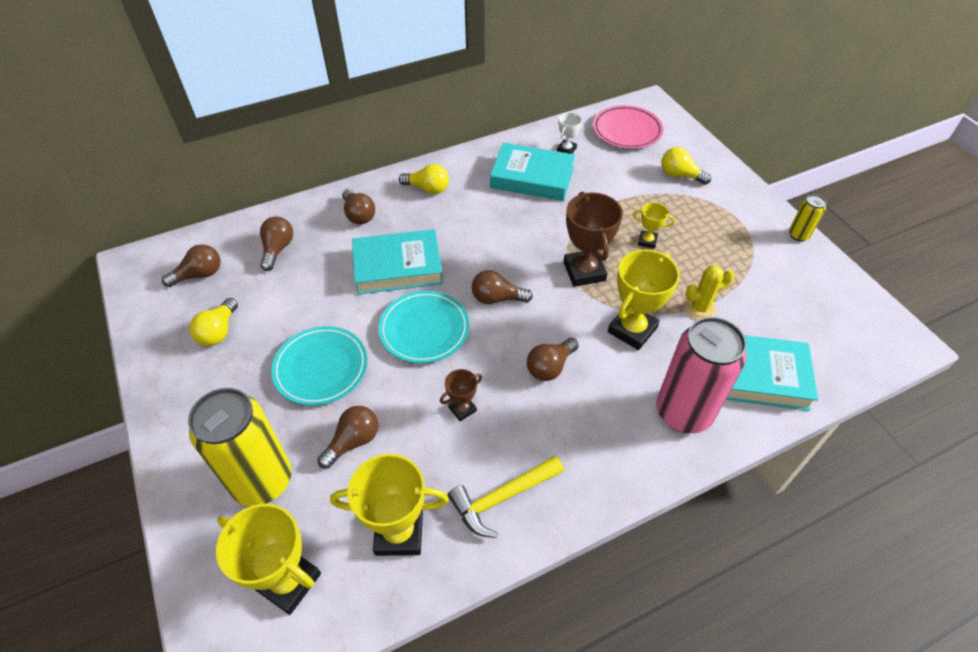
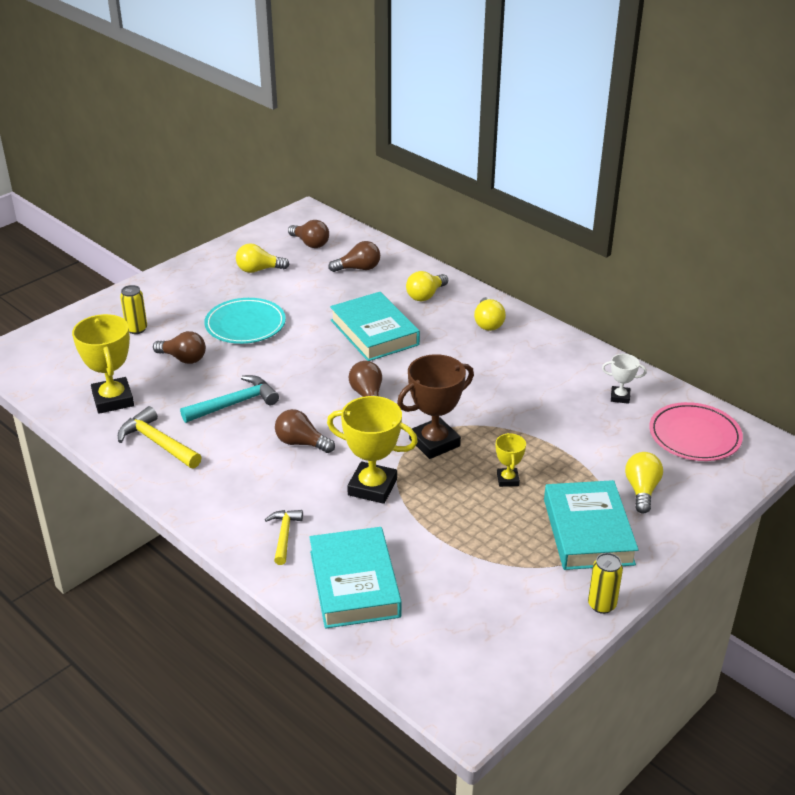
camera: 70 degrees right, 15 degrees down
yellow can [188,388,292,506] -> yellow can [120,285,147,334], size x0.45
yellow trophy [216,504,321,615] -> none
brown light bulb [342,189,375,224] -> yellow light bulb [406,271,448,301]
turquoise plate [378,291,469,363] -> none
brown trophy [440,369,482,421] -> turquoise hammer [180,375,279,423]
turquoise book [490,143,575,201] -> turquoise book moved to [544,480,639,570]
pink can [656,317,747,433] -> yellow hammer [265,510,303,565]
yellow cactus [684,265,734,320] -> none

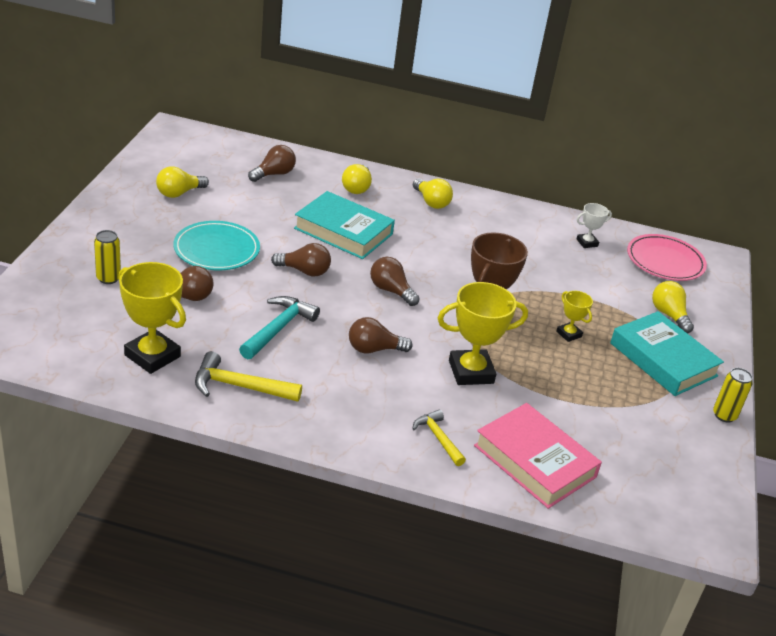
camera: 35 degrees left, 0 degrees up
brown light bulb [288,220,329,248] -> brown light bulb moved to [271,243,331,277]
turquoise book [309,527,402,629] -> pink book [474,403,602,509]

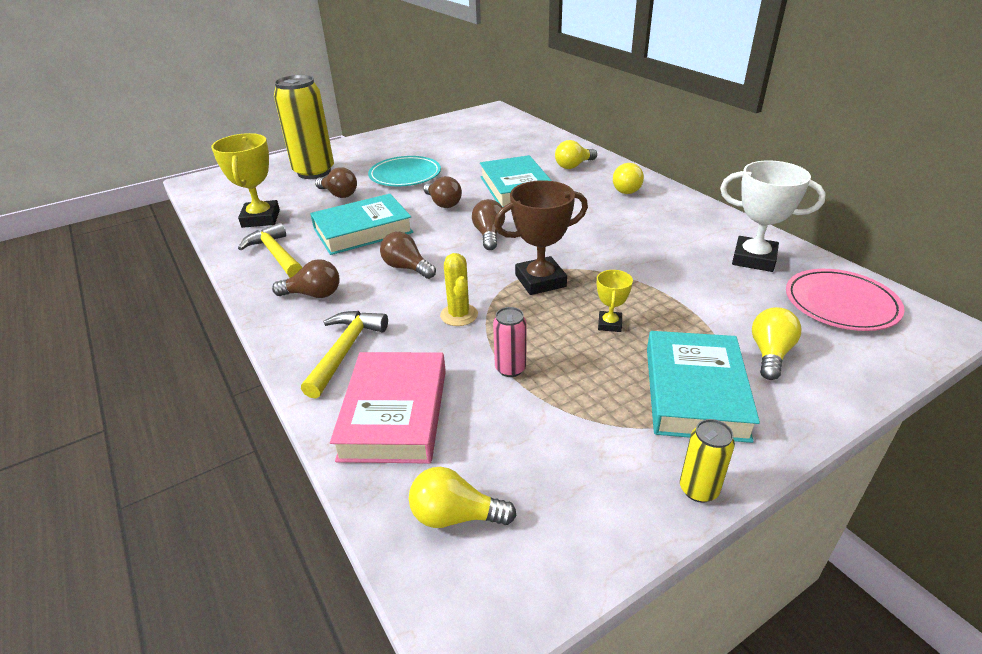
camera: 50 degrees right, 0 degrees up
yellow can [94,230,121,284] -> yellow can [274,75,334,179], size x2.20
yellow light bulb [156,166,209,198] -> yellow light bulb moved to [409,467,517,528]
turquoise hammer [239,296,320,359] -> turquoise book [310,194,413,255]
brown light bulb [248,145,296,182] -> brown light bulb moved to [272,259,340,298]
yellow hammer [412,410,466,466] -> yellow hammer [301,311,388,399], size x1.53
yellow trophy [438,282,528,385] -> yellow cactus [440,253,478,326]
white trophy [577,203,612,248] -> white trophy [720,161,826,272], size x1.93
none -> pink can [493,307,526,377]

